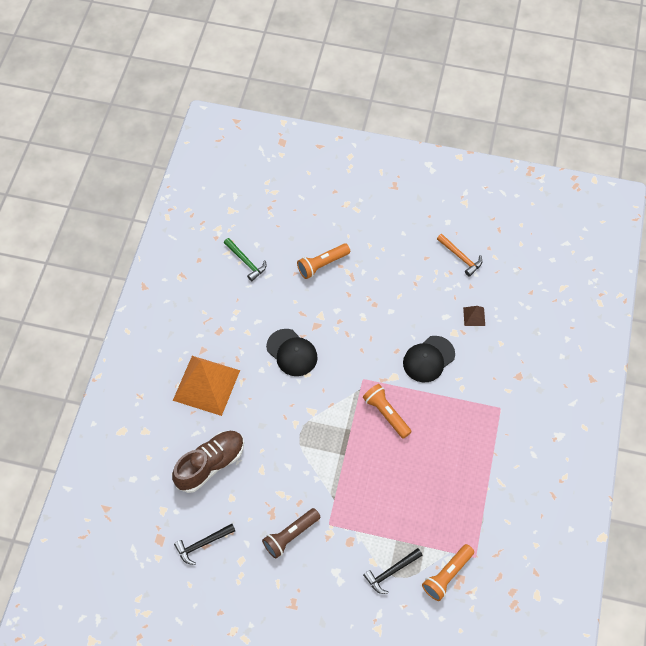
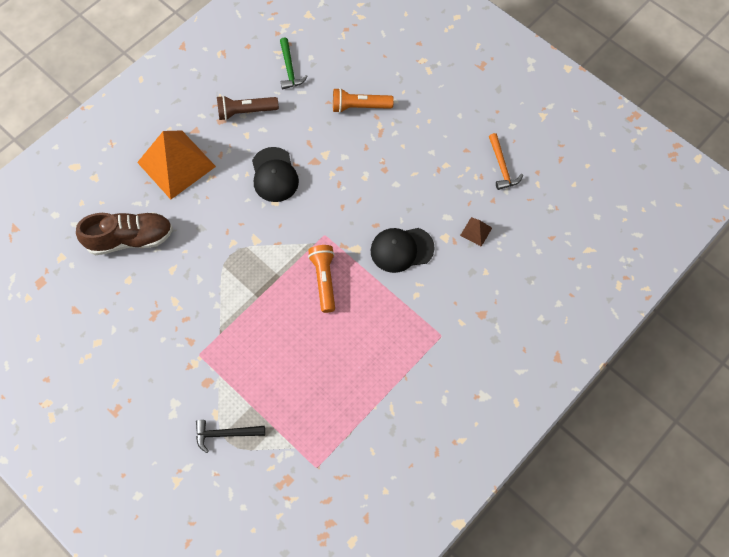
camera: 30 degrees right, 5 degrees up
black hammer [174,524,235,565] -> none
brown flashlight [262,508,320,559] -> brown flashlight moved to [217,95,279,120]
orange flashlight [422,544,474,601] -> none

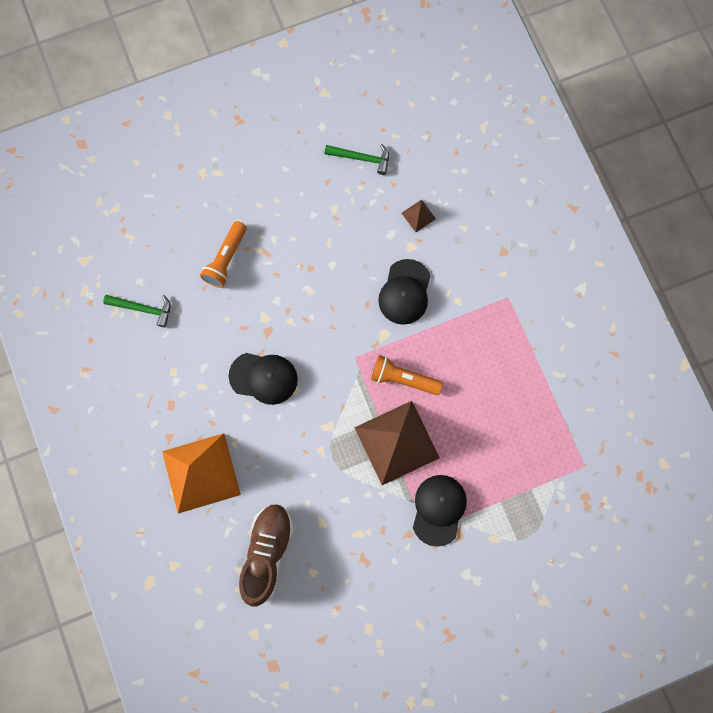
camera: 65 degrees left, 10 degrees up
black hammer [196,420,265,453] -> none
brown flashlight [217,95,279,120] -> none
orange hammer [489,133,523,190] -> green hammer [325,144,389,175]
none -> brown pyramid [354,401,440,485]
none -> black cap [413,475,467,547]

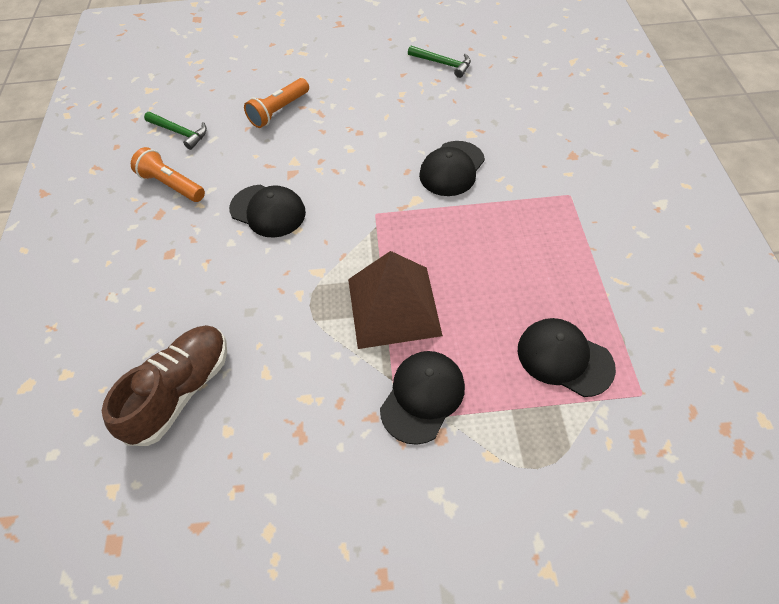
camera: 20 degrees right, 20 degrees down
orange pyramid [162,433,241,514] -> none
orange flashlight [371,355,443,395] -> orange flashlight moved to [131,147,205,202]
brown pyramid [402,200,436,232] -> none
none -> black cap [518,318,616,397]

